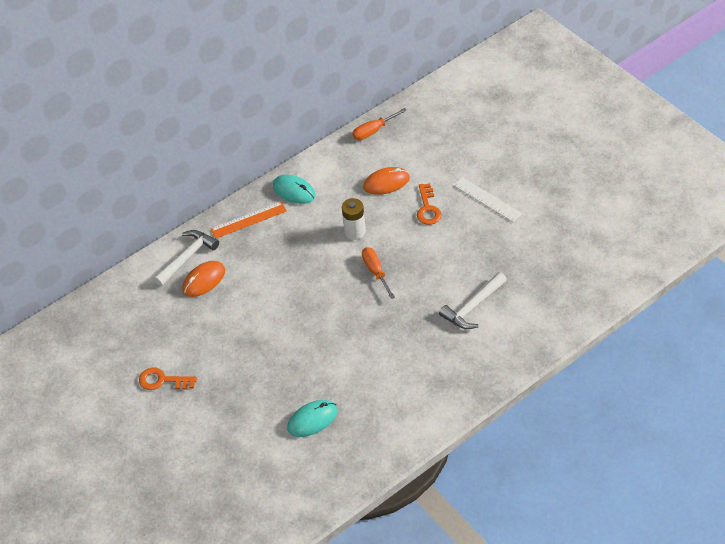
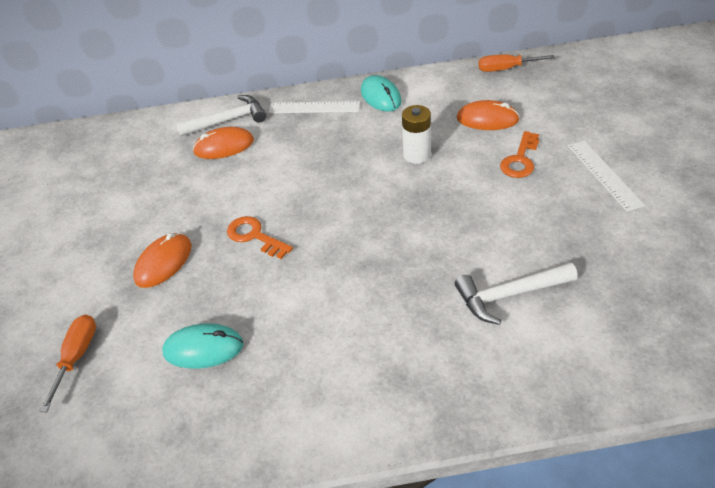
camera: 30 degrees right, 5 degrees down
orange key [139,368,197,390] -> orange key moved to [227,216,293,259]
orange ruler [211,202,287,239] -> white ruler [268,101,360,113]
orange screwdriver [362,247,395,299] -> orange screwdriver moved to [39,314,96,412]
none -> orange mouse [133,233,191,288]

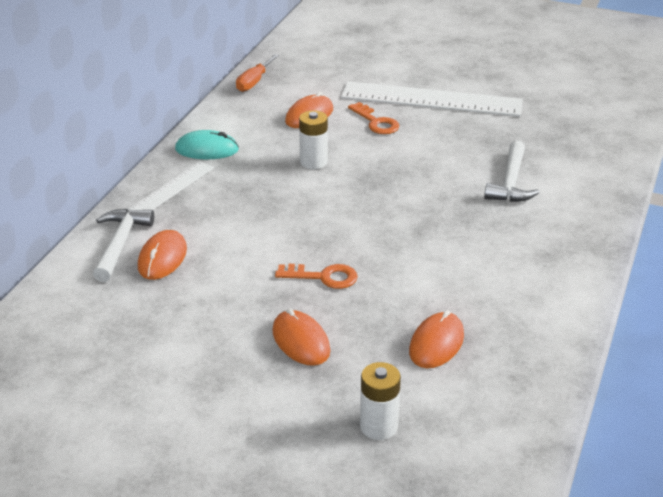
camera: 65 degrees left, 10 degrees down
orange screwdriver [39,314,96,412] -> white battery [360,362,401,440]
turquoise mouse [162,323,244,369] -> orange mouse [409,310,464,368]
orange key [227,216,293,259] -> orange key turned 150 degrees counterclockwise [275,264,358,289]
white ruler [568,141,645,212] -> white ruler [341,81,523,117], size x1.93

